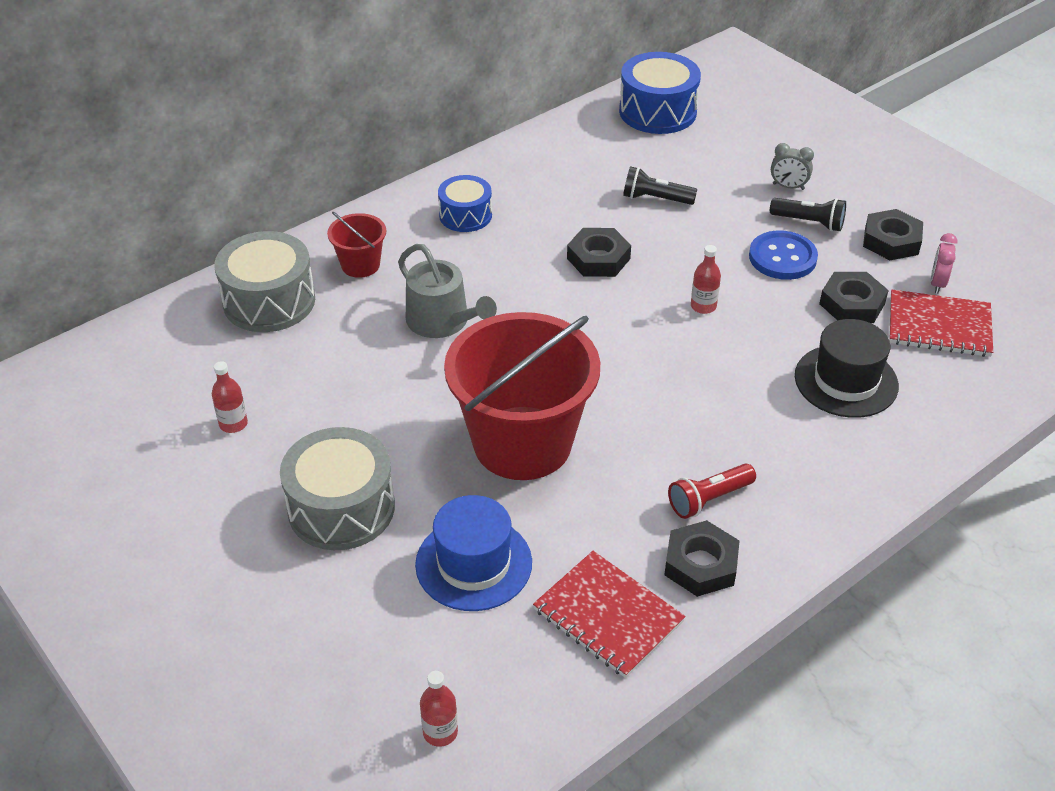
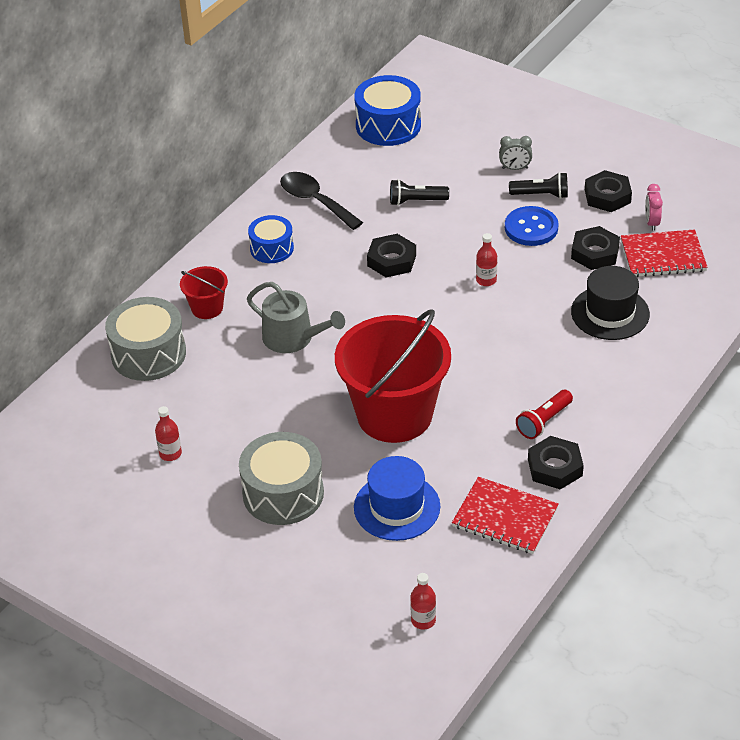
camera: 15 degrees left, 0 degrees up
none -> black spoon [280,172,363,230]

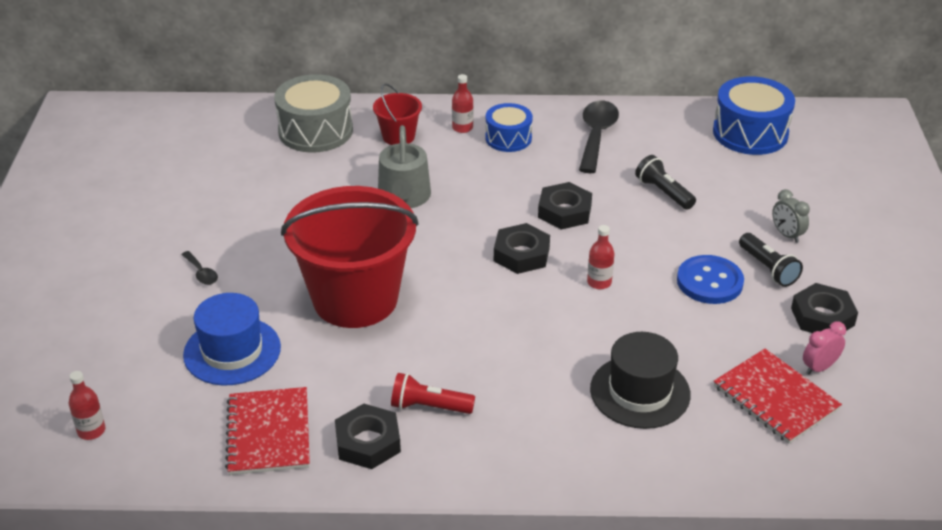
camera: 55 degrees right, 5 degrees down
red bottle [155,406,182,461] -> red bottle moved to [452,74,474,133]
grey drum [239,432,324,525] -> black spoon [181,251,218,285]
black nut [571,226,620,270] -> black nut moved to [494,223,550,274]

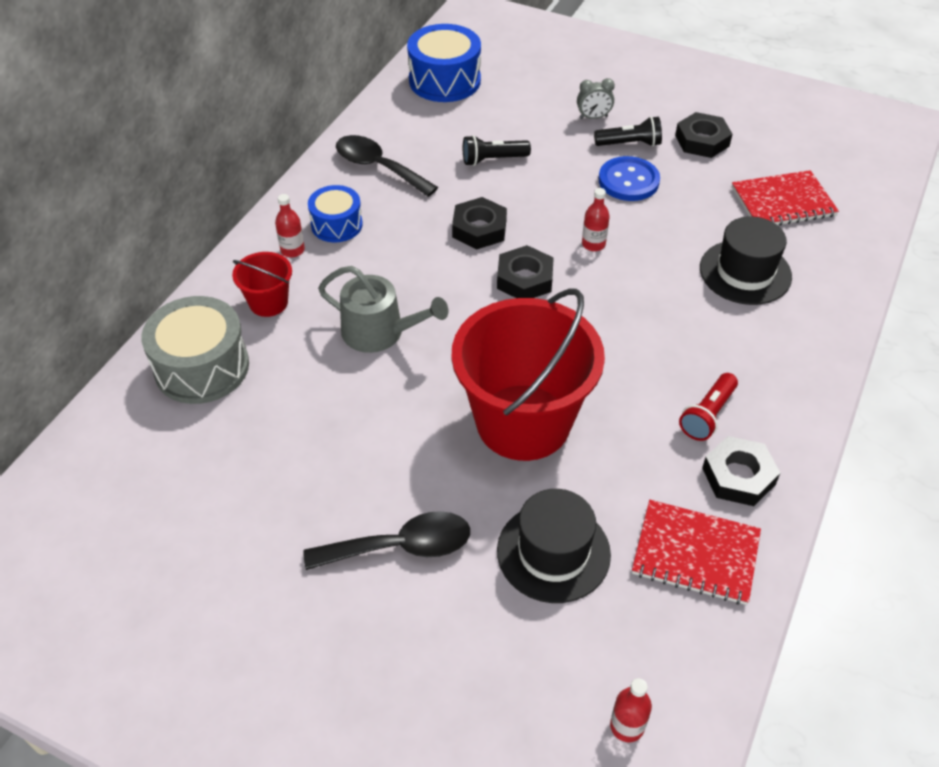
camera: 65 degrees left, 10 degrees up
black spoon [181,251,218,285] -> black spoon [303,511,470,570], size x2.09
blue hat [183,293,281,386] -> black hat [497,489,611,603]
pink clock [803,321,846,375] -> none

